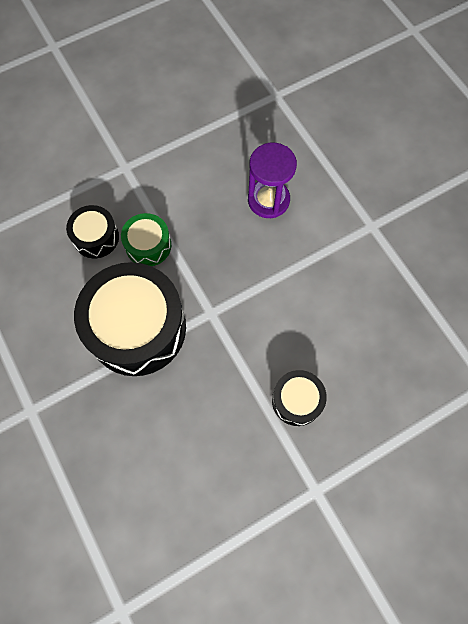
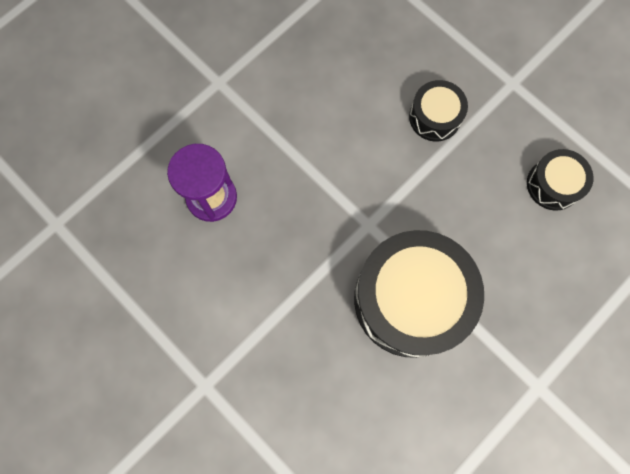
camera: 105 degrees left, 5 degrees up
black drum [66,205,119,258] -> black drum moved to [527,149,593,211]
green drum [121,213,171,266] -> none

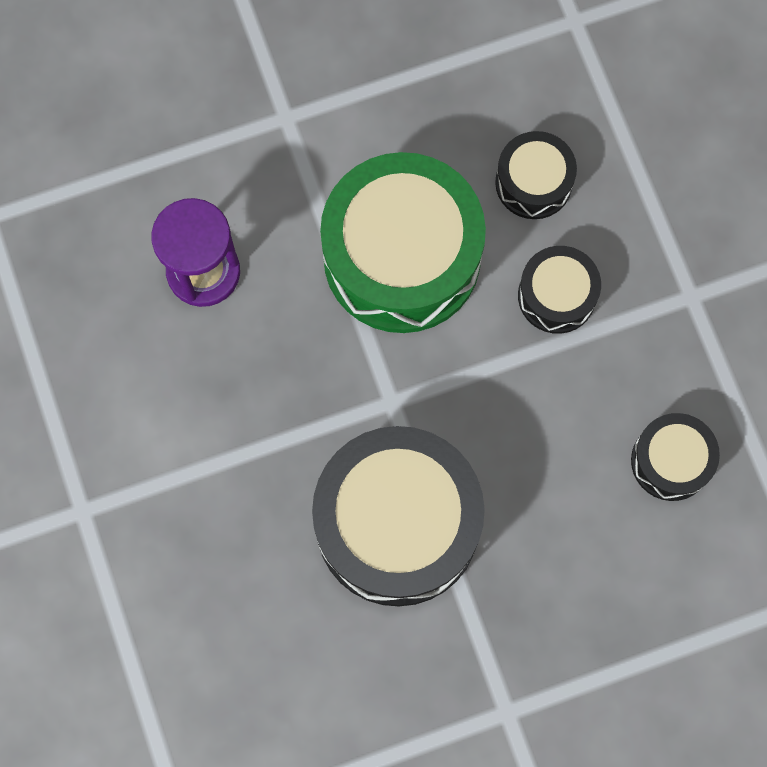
camera: 25 degrees right, 0 degrees up
none -> green drum [320,152,486,333]
none -> black drum [495,131,577,219]

